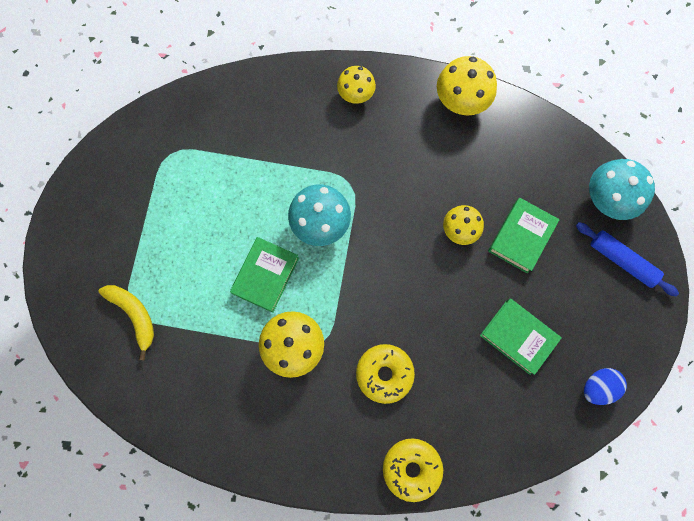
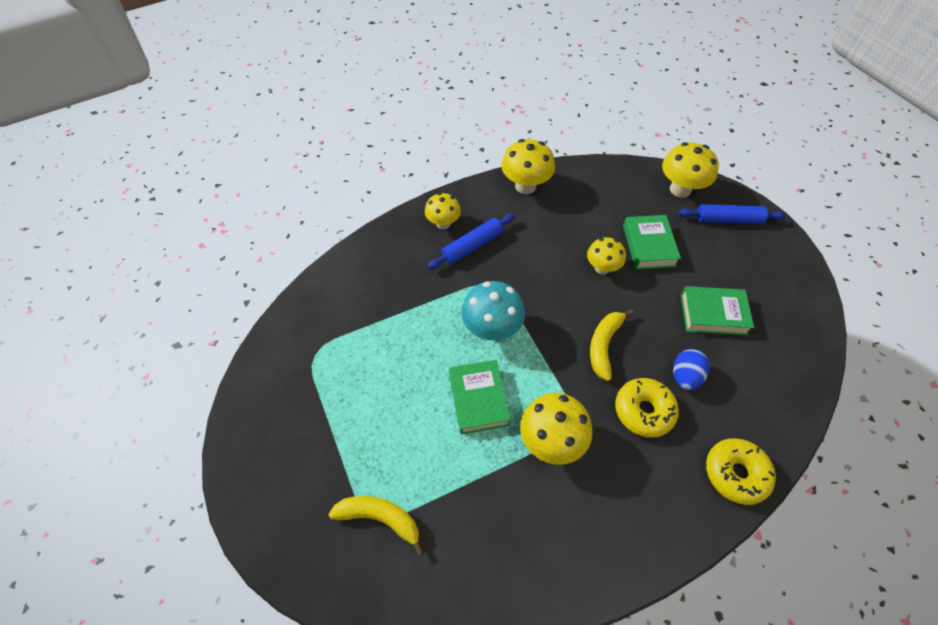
camera: 35 degrees left, 20 degrees down
blue egg [584,368,627,405] -> blue egg moved to [673,349,710,390]
turquoise mushroom [589,159,655,220] -> yellow mushroom [662,142,719,198]
none -> blue rolling pin [427,214,515,269]
none -> yellow banana [590,309,634,381]

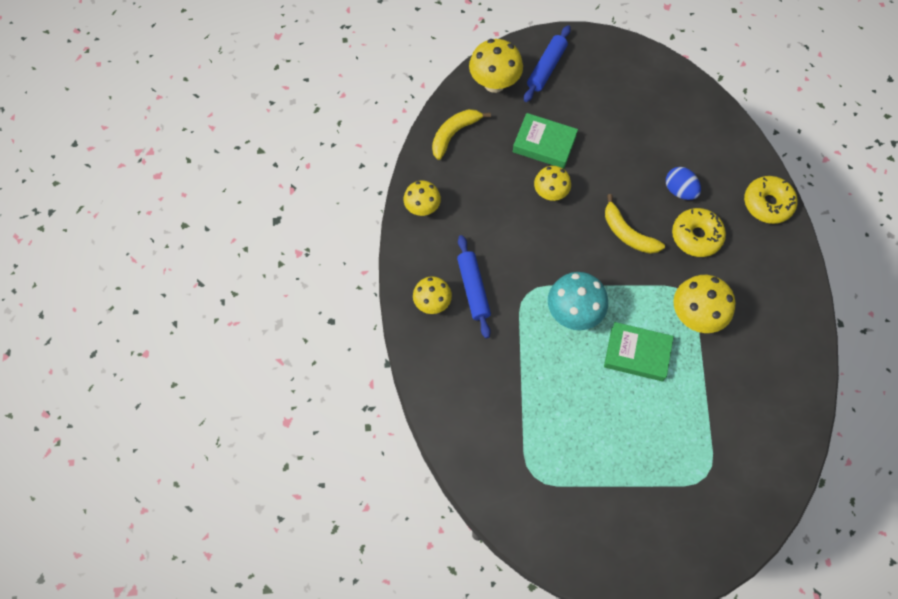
camera: 65 degrees left, 10 degrees up
yellow banana [328,496,424,556] -> yellow banana moved to [432,109,491,160]
yellow mushroom [501,139,555,194] -> yellow mushroom [404,180,441,216], size x0.65
green book [680,286,754,335] -> none

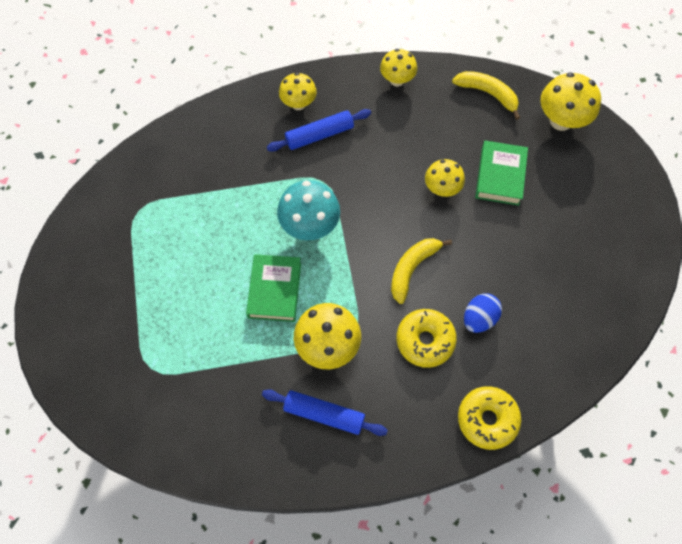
camera: 80 degrees right, 0 degrees up
blue rolling pin [524,25,571,102] -> blue rolling pin moved to [262,389,388,436]

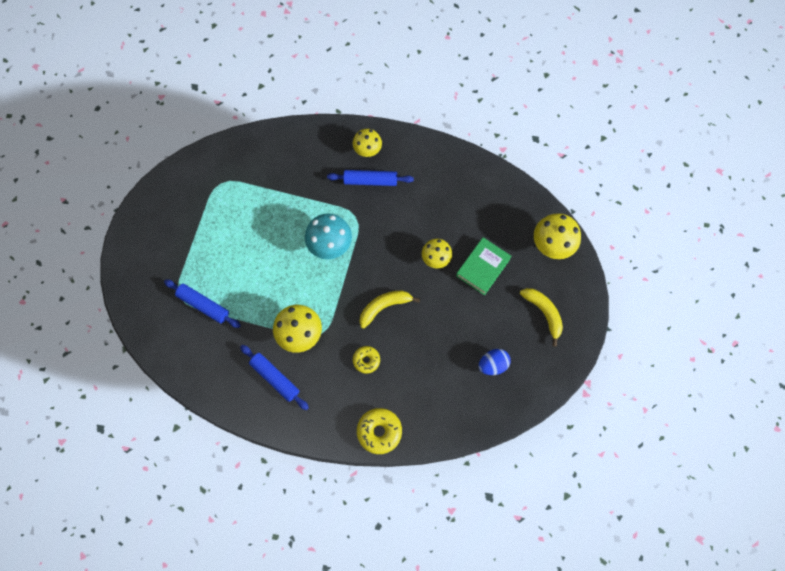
camera: 25 degrees right, 5 degrees up
green book [246,254,301,322] -> none
yellow mushroom [380,49,417,87] -> none
yellow donut [396,309,457,368] -> yellow donut [353,346,380,374], size x0.62
yellow banana [452,71,520,120] -> yellow banana moved to [520,288,563,347]
blue egg [464,293,502,333] -> blue egg moved to [479,349,511,375]
none -> blue rolling pin [164,279,241,328]

